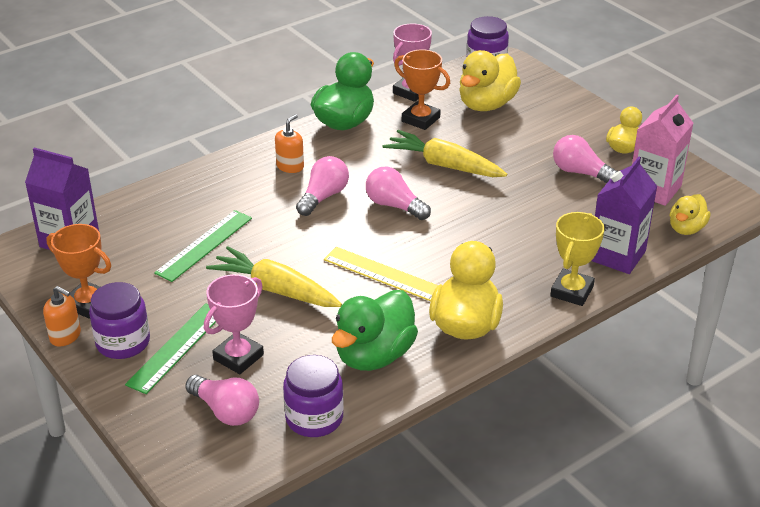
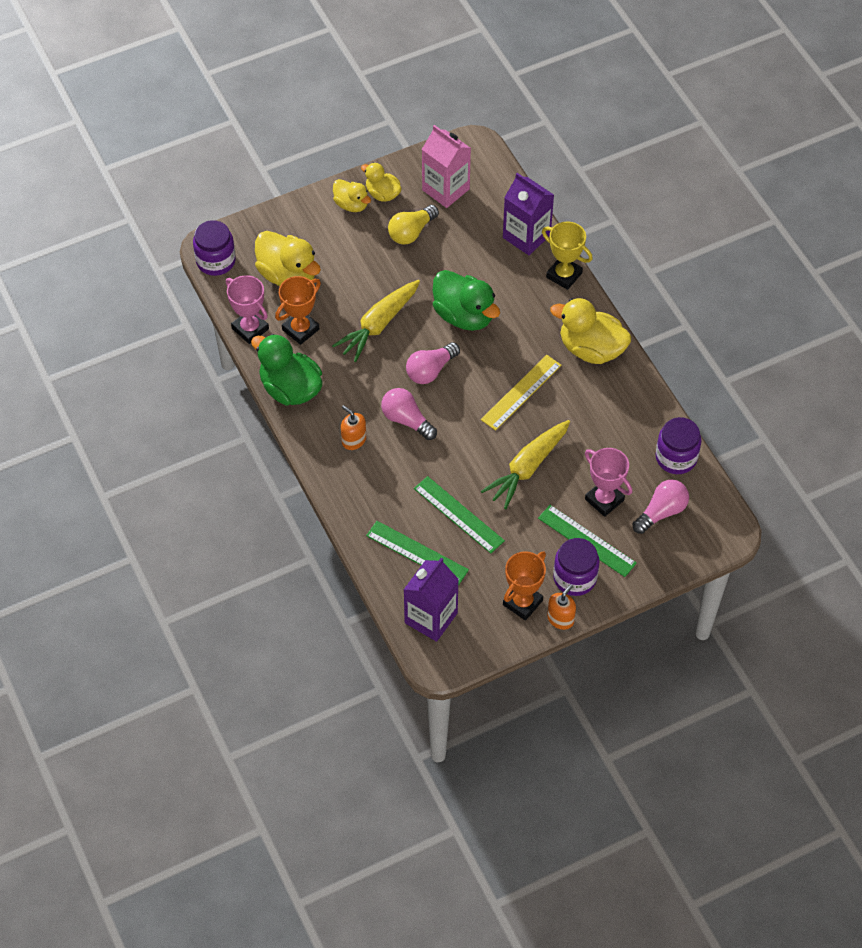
camera: 80 degrees left, 20 degrees up
green duck [332,290,418,371] -> green duck moved to [433,270,500,331]
pink light bulb [553,135,618,183] -> yellow light bulb [388,205,439,245]
yellow duck [670,194,711,235] -> yellow duck moved to [333,179,371,212]
none -> green ruler [366,521,469,585]

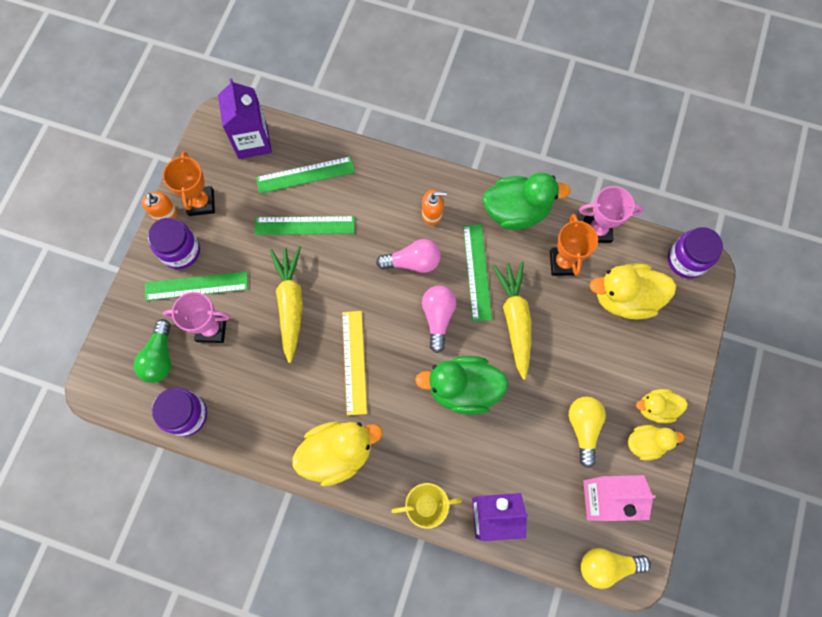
camera: 135 degrees right, 15 degrees up
pink light bulb [633,480,689,534] -> green light bulb [134,319,171,383]
none -> green ruler [463,224,492,321]
none -> yellow light bulb [581,548,651,589]

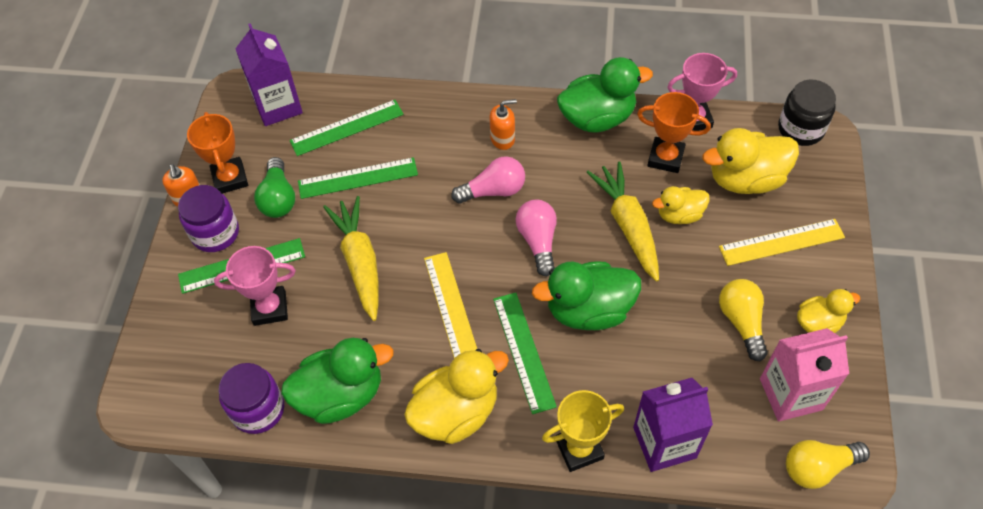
camera: 10 degrees left, 15 degrees down
green light bulb [134,319,171,383] -> green light bulb moved to [254,157,295,218]
green ruler [463,224,492,321] -> green ruler moved to [493,293,557,414]
orange trophy [550,214,598,276] -> orange trophy turned 60 degrees counterclockwise [637,92,711,173]
yellow duck [636,389,688,423] -> yellow duck moved to [652,186,710,224]
purple jar [668,227,723,279] -> black jar [778,80,836,146]
none -> green duck [281,338,394,424]
none -> yellow ruler [719,219,845,266]

